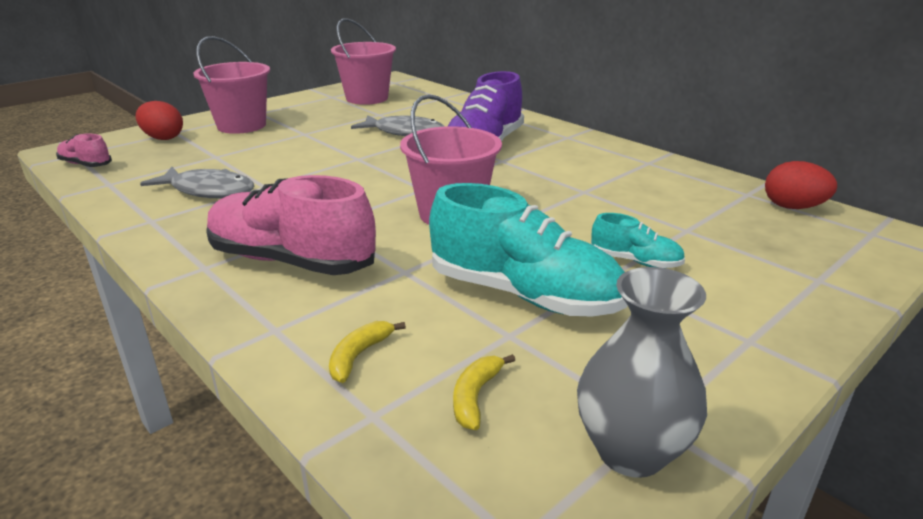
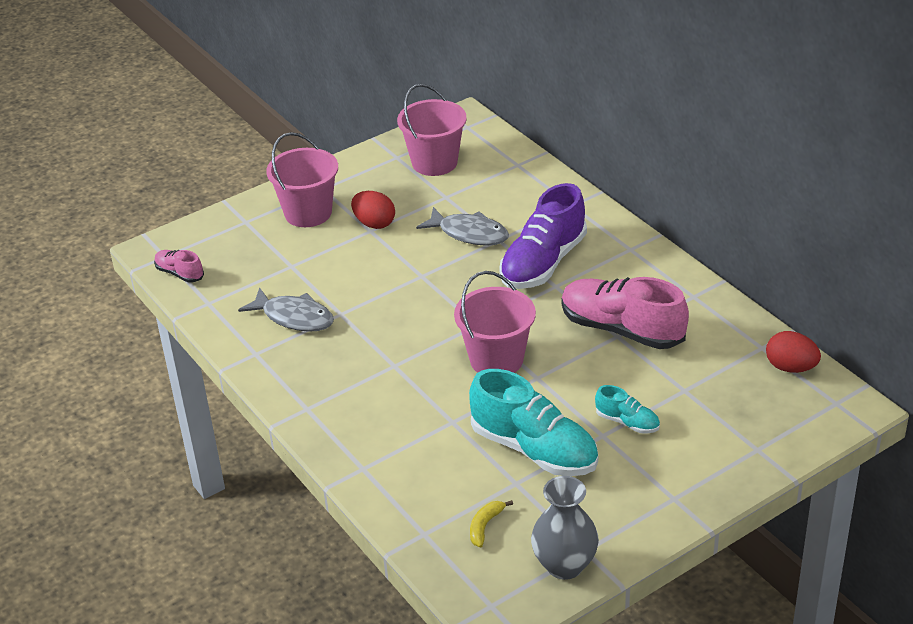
camera: 10 degrees right, 10 degrees up
red egg [136,101,183,140] -> red egg moved to [351,191,395,229]
pink shoe [206,175,376,275] -> pink shoe moved to [562,277,689,349]
yellow banana [329,321,406,383] -> none

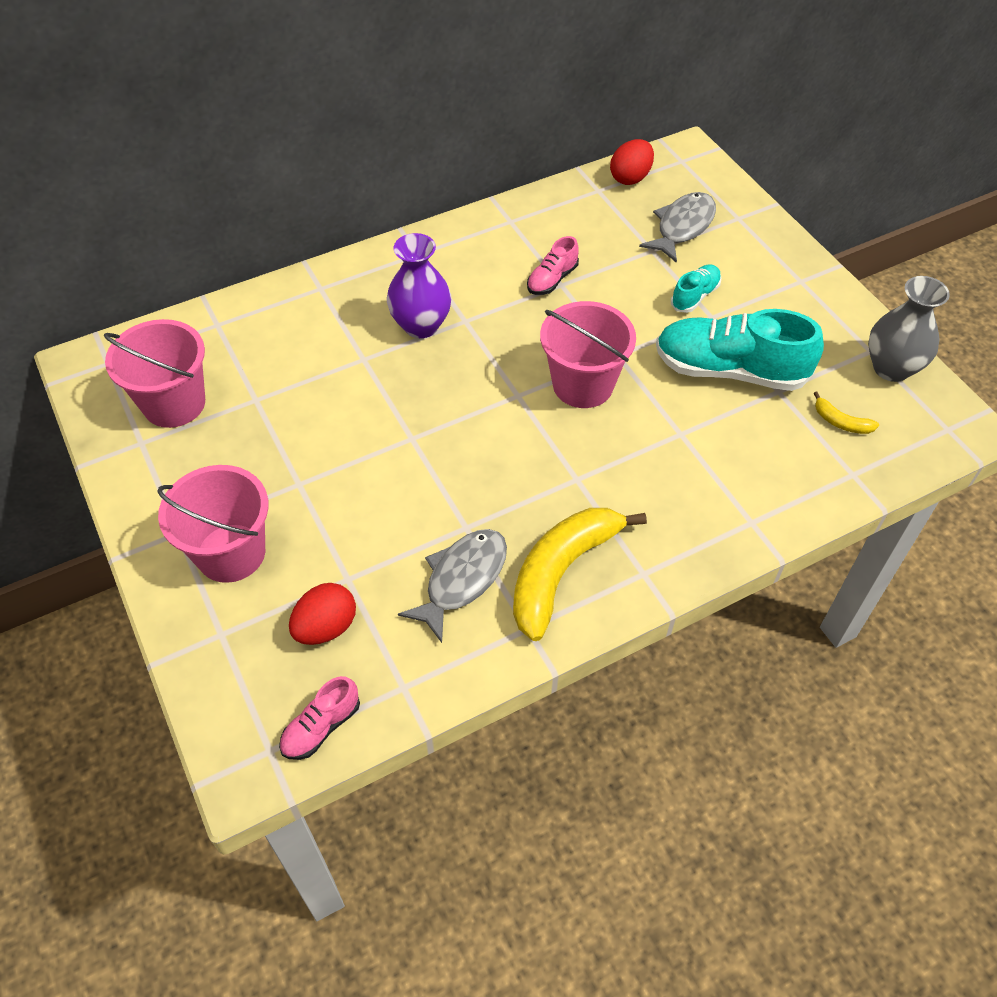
camera: 85 degrees left, 15 degrees up
red egg [351,191,395,229] -> red egg moved to [289,583,356,645]
grey fish [416,207,509,246] -> grey fish moved to [639,192,716,263]
turquoise shoe [469,369,598,476] -> turquoise shoe turned 120 degrees counterclockwise [656,309,824,391]
purple shoe [499,183,587,289] -> purple vase [387,233,451,338]
pink shoe [562,277,689,349] -> pink shoe [527,236,579,295], size x0.48
none -> yellow banana [513,508,647,641]

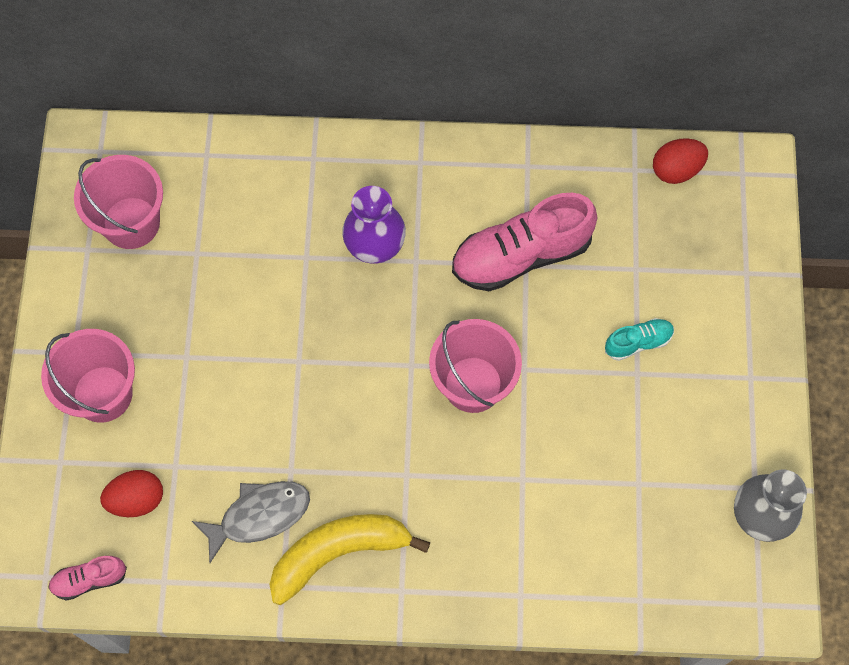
camera: 30 degrees right, 15 degrees up
pink shoe [527,236,579,295] -> pink shoe [452,193,597,291], size x2.06
grey fish [639,192,716,263] -> none
turquoise shoe [656,309,824,391] -> none
yellow banana [813,391,879,434] -> none

